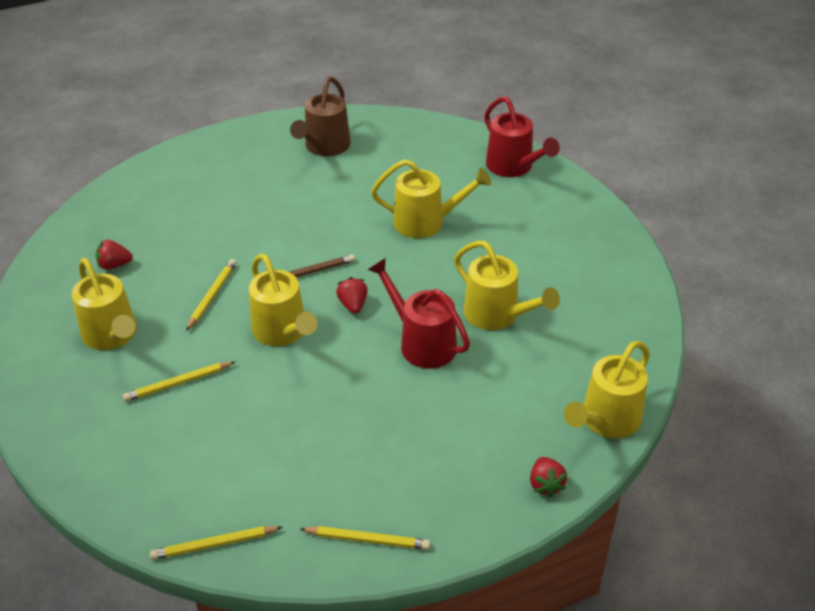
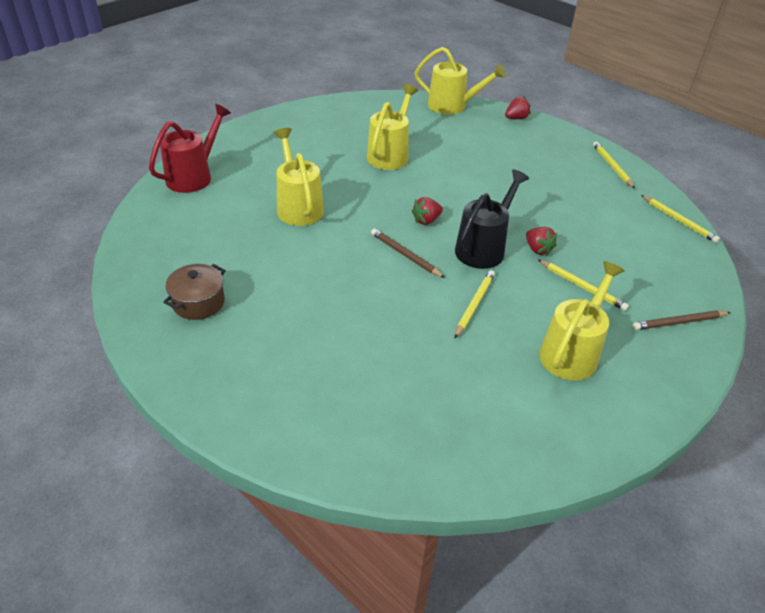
camera: 115 degrees left, 0 degrees up
red strawberry [96,240,133,270] -> red strawberry moved to [526,227,557,256]
yellow pencil [186,259,236,331] -> yellow pencil turned 120 degrees clockwise [455,270,495,338]
yellow watering can [249,254,318,346] -> black watering can [455,169,529,269]
brown watering can [290,77,351,156] -> brown pot [163,264,226,320]
red watering can [368,258,470,368] -> none
none -> brown pencil [632,311,731,330]

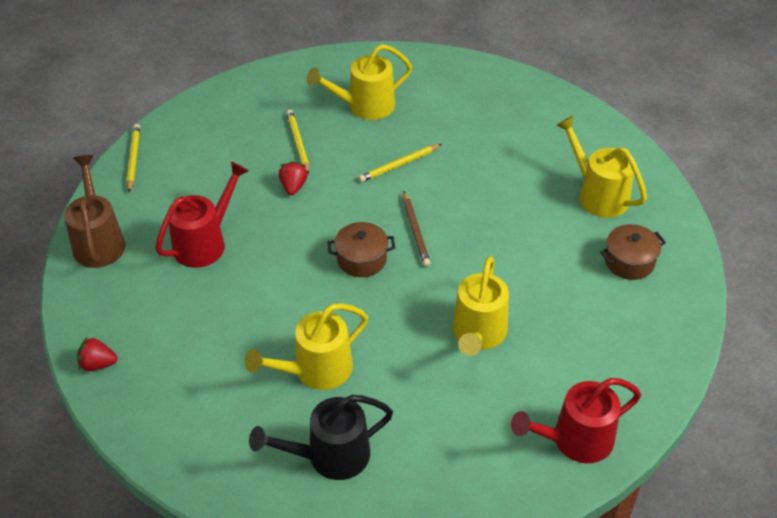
camera: 145 degrees left, 5 degrees up
red strawberry [412,197,443,225] -> brown pot [328,222,395,277]
yellow watering can [415,47,506,114] -> yellow watering can moved to [556,116,647,218]
black watering can [455,169,529,269] -> black watering can moved to [249,395,393,480]
yellow pencil [593,142,635,189] -> brown watering can [64,155,125,268]
brown pencil [632,311,731,330] -> none
none -> red watering can [155,161,249,268]

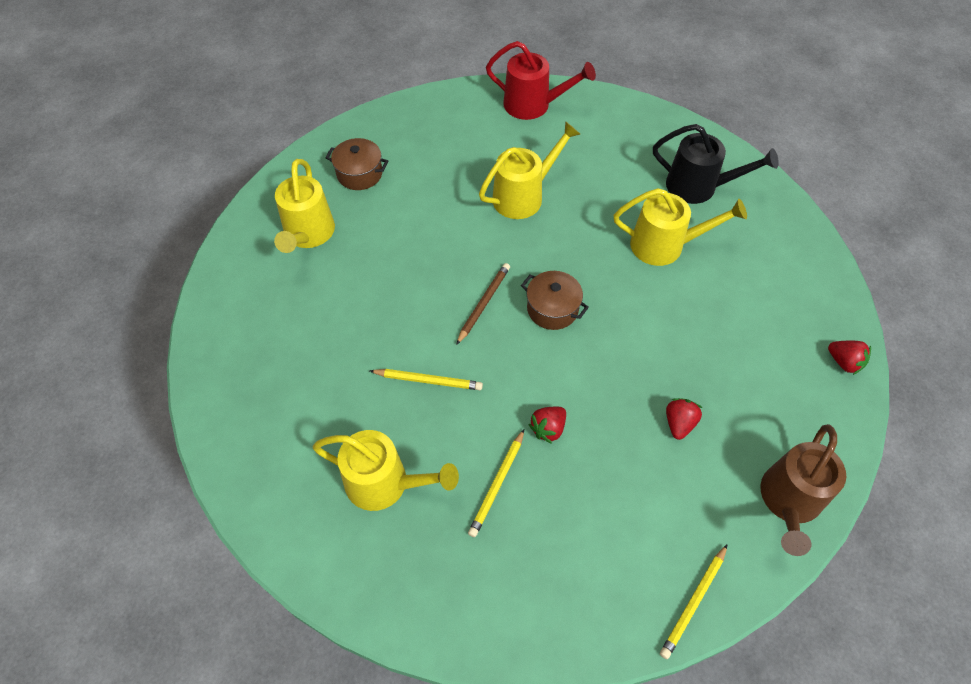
camera: 140 degrees left, 10 degrees up
red watering can [155,161,249,268] -> red strawberry [666,398,702,440]

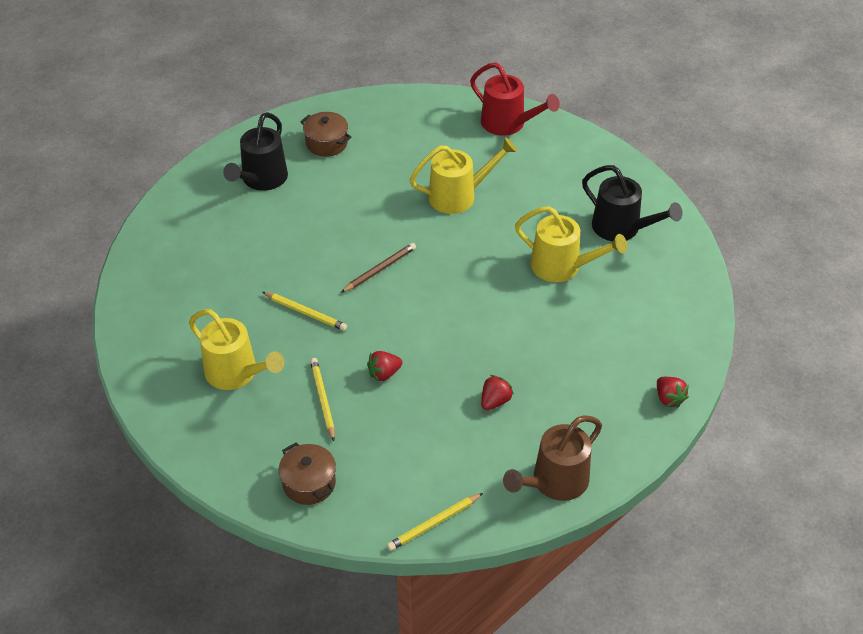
camera: 20 degrees right, 10 degrees down
yellow watering can [274,159,335,253] -> black watering can [223,112,288,191]
yellow pencil [468,429,524,537] -> yellow pencil turned 120 degrees clockwise [310,358,335,441]
brown pot [521,271,589,330] -> brown pot moved to [279,442,336,505]

